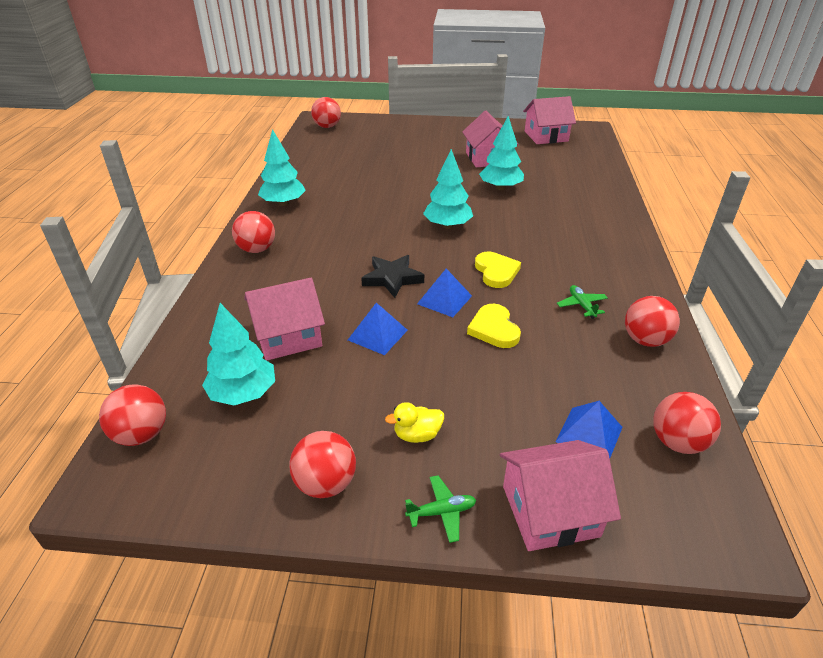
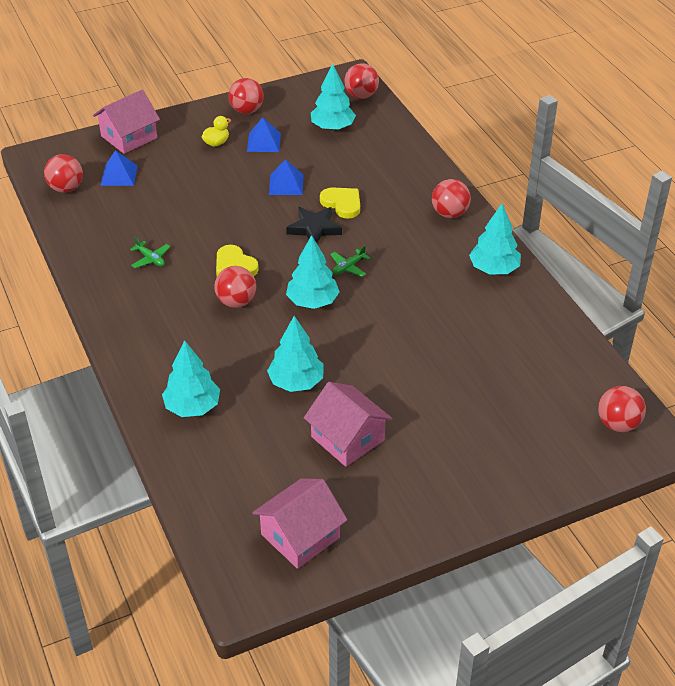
camera: 150 degrees right, 5 degrees up
pink house [244,278,325,361] -> none
green plane [405,475,476,543] -> green plane moved to [330,245,370,277]
blue pyramid [417,269,472,317] -> blue pyramid moved to [247,117,281,152]
yellow heart [467,304,521,348] -> yellow heart moved to [320,187,360,219]
red ball [625,296,680,347] -> red ball moved to [215,266,256,308]
none -> turquoise tree [162,340,220,417]

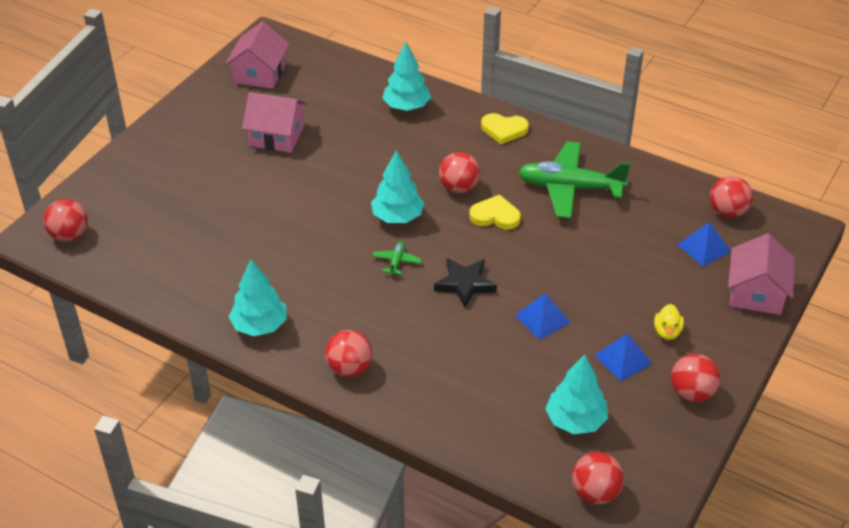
camera: 145 degrees right, 0 degrees up
green plane [130,237,170,268] -> green plane [518,141,631,218], size x2.45
turquoise tree [267,316,323,392] -> none
yellow heart [320,187,360,219] -> yellow heart moved to [481,113,529,144]

